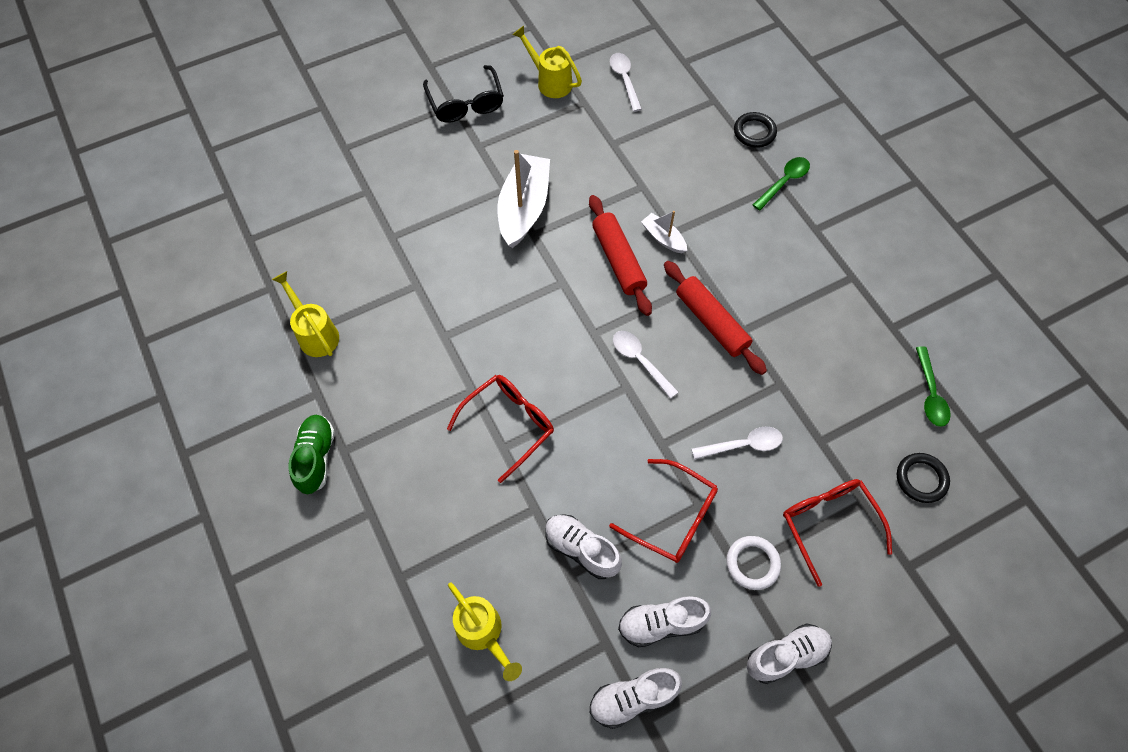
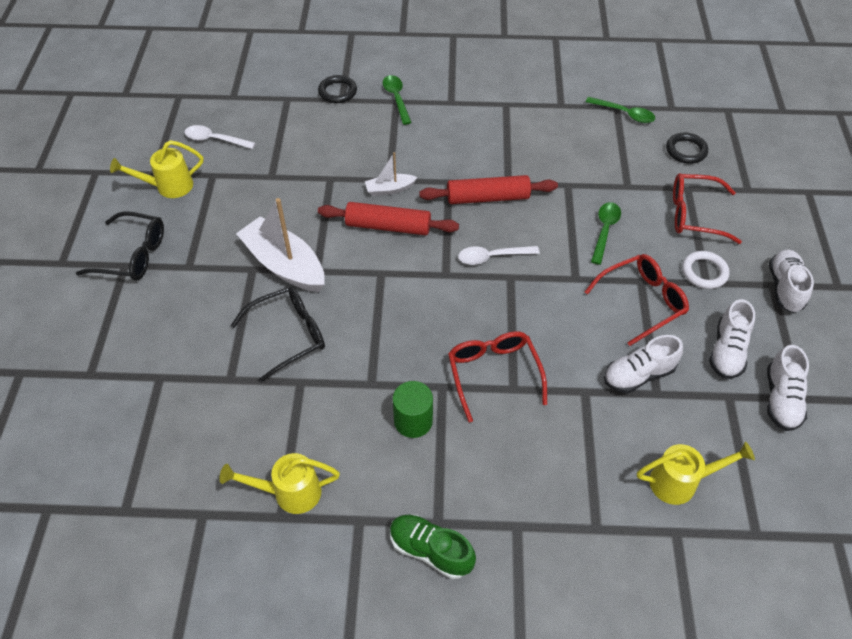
camera: 60 degrees left, 10 degrees down
white spoon [692,426,783,460] -> green spoon [591,202,621,265]
none -> black glasses [231,286,325,383]
none -> green cylinder [393,381,433,438]

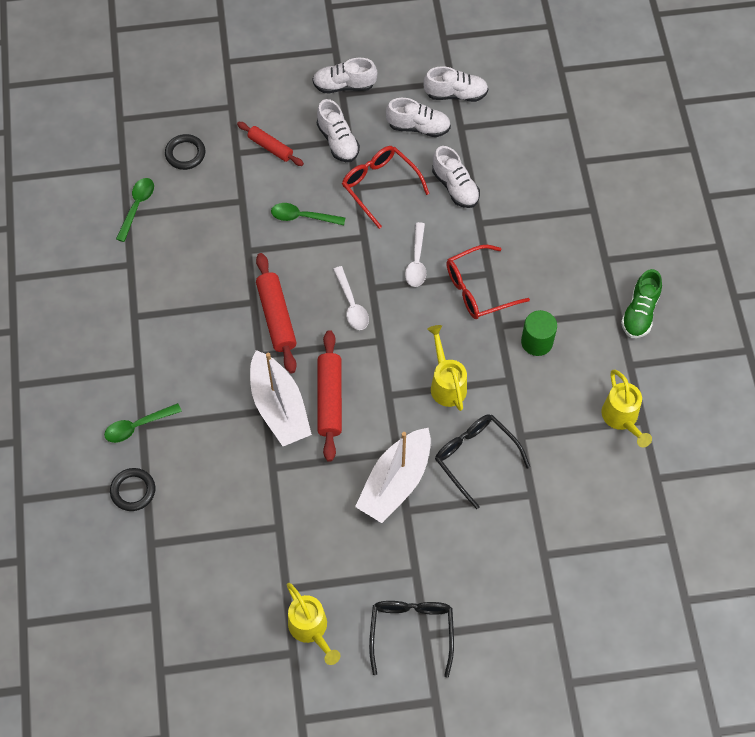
camera: 100 degrees left, 10 degrees up
white spoon [184,125,256,149] -> white spoon moved to [405,222,426,287]
white boat [365,152,418,196] -> white boat [250,350,312,446], size x2.00
yellow watering can [637,442,755,505] -> yellow watering can moved to [427,325,467,411]
red glasses [673,173,742,244] -> red rolling pin [237,122,304,166]
white ring [682,251,730,289] -> white shoe [317,99,360,162]

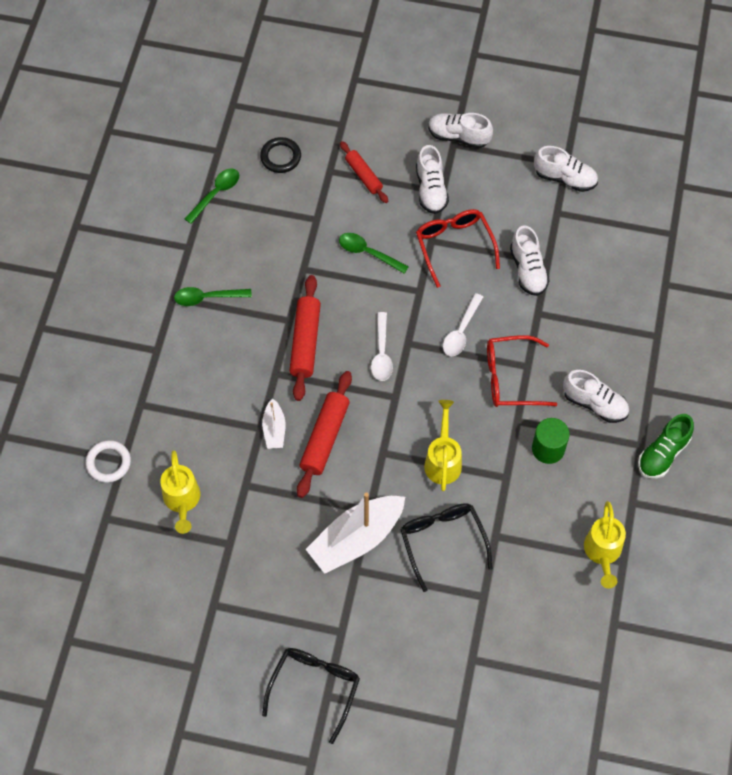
camera: 20 degrees right, 0 degrees up
green spoon [104,403,182,443] -> green spoon moved to [174,287,252,306]
black ring [110,468,155,511] -> white ring [86,440,131,483]
white boat [250,350,312,446] -> white boat [262,398,285,449], size x0.50
yellow watering can [287,583,340,665] -> yellow watering can moved to [160,450,200,534]
white shoe [386,98,451,137] -> white shoe moved to [563,370,629,423]

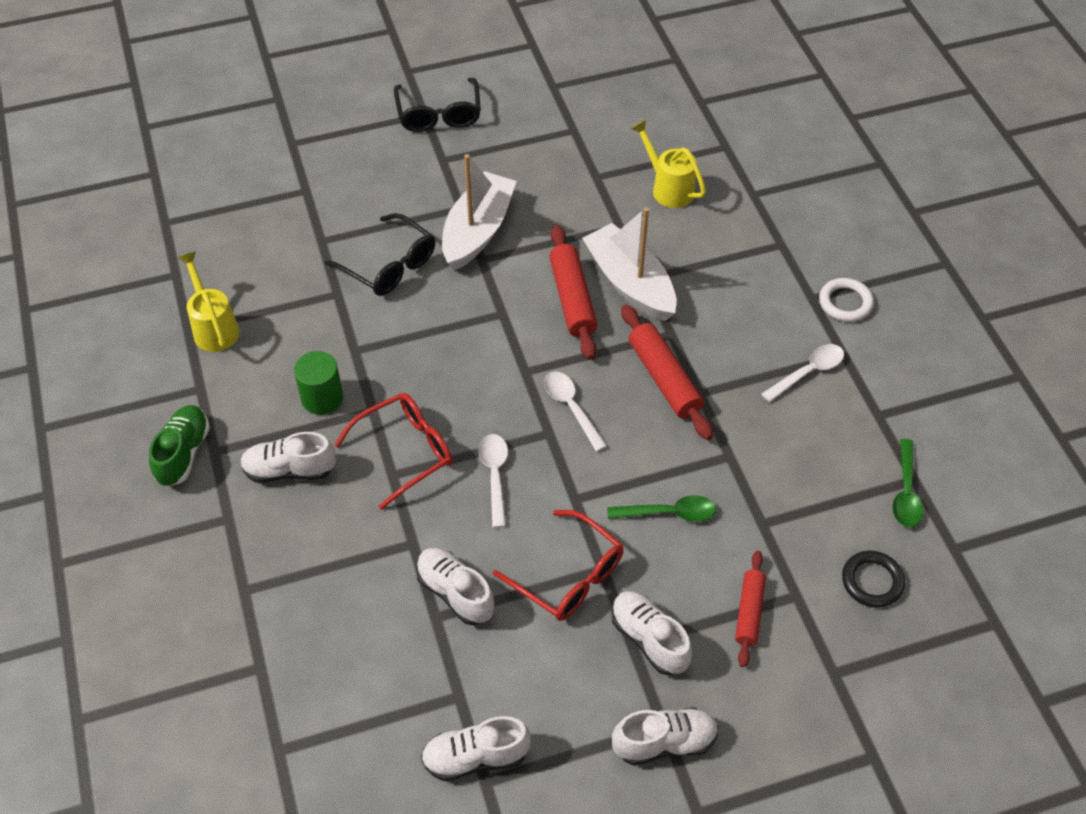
camera: 150 degrees right, 10 degrees down
white ring [86,440,131,483] -> white ring moved to [819,278,874,322]
green spoon [174,287,252,306] -> white spoon [761,344,844,402]
white boat [262,398,285,449] -> white boat [582,207,677,321], size x2.00
red rolling pin [340,141,388,203] -> red rolling pin turned 75 degrees clockwise [735,551,766,667]
yellow watering can [424,400,462,491] -> none

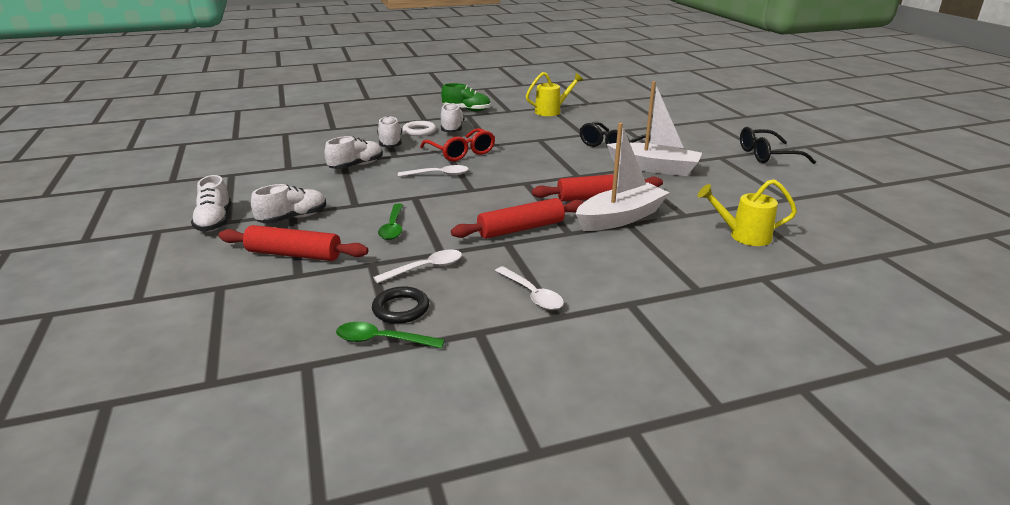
camera: 90 degrees right, 25 degrees down
green cylinder [294,351,343,415] -> none
white shoe [421,716,531,781] -> white shoe moved to [377,116,402,148]
red glasses [493,510,624,621] -> none
white spoon [544,371,607,452] -> white spoon moved to [373,249,462,283]
yellow watering can [631,120,706,208] -> yellow watering can turned 135 degrees counterclockwise [698,179,797,246]
red rolling pin [735,551,766,667] -> red rolling pin [218,225,368,261], size x1.56
white ring [819,278,874,322] -> white ring moved to [403,121,436,136]
black ring [842,551,905,608] -> black ring moved to [372,286,429,324]

